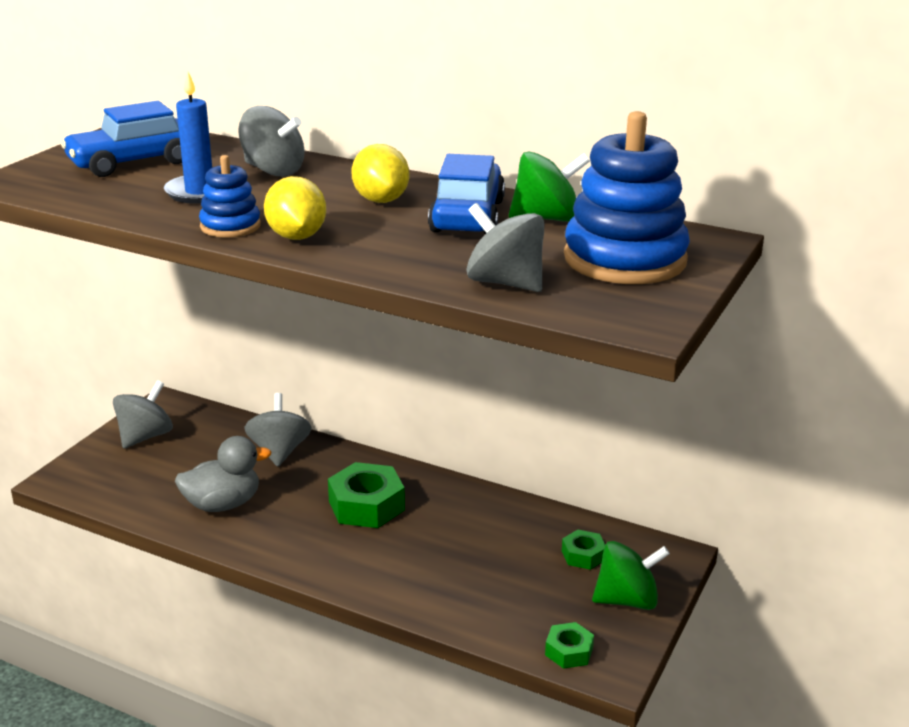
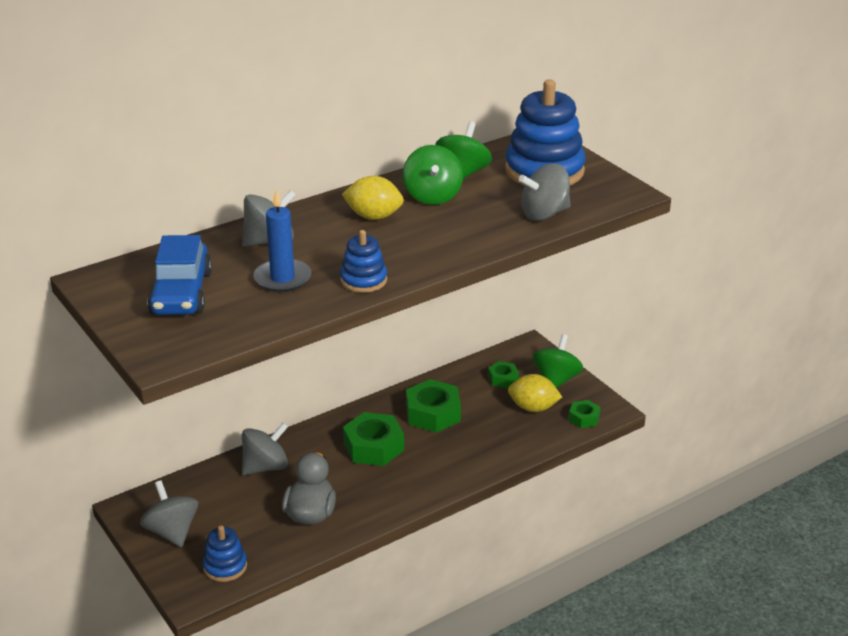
camera: 60 degrees left, 5 degrees up
grey spinning top [245,393,312,467] -> grey spinning top turned 120 degrees clockwise [242,422,288,475]
yellow lemon [264,176,326,240] -> yellow lemon moved to [508,374,562,412]
blue car [428,154,505,234] -> green spinning top [403,145,463,205]
none -> blue stacking toy [203,525,247,582]
none -> green nut [406,379,461,432]

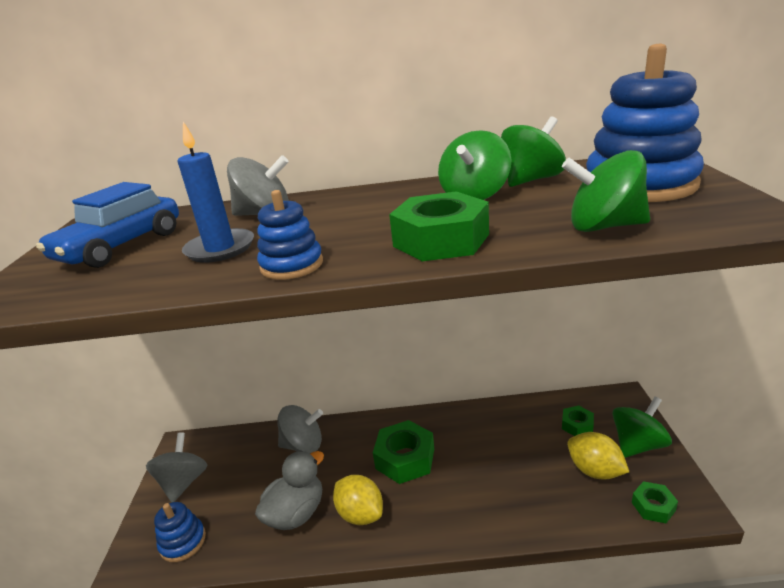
camera: 35 degrees right, 5 degrees down
yellow lemon [342,176,404,220] -> yellow lemon moved to [333,475,383,525]
green nut [406,379,461,432] -> green nut moved to [389,192,489,261]
grey spinning top [519,163,571,221] -> green spinning top [562,150,650,232]

